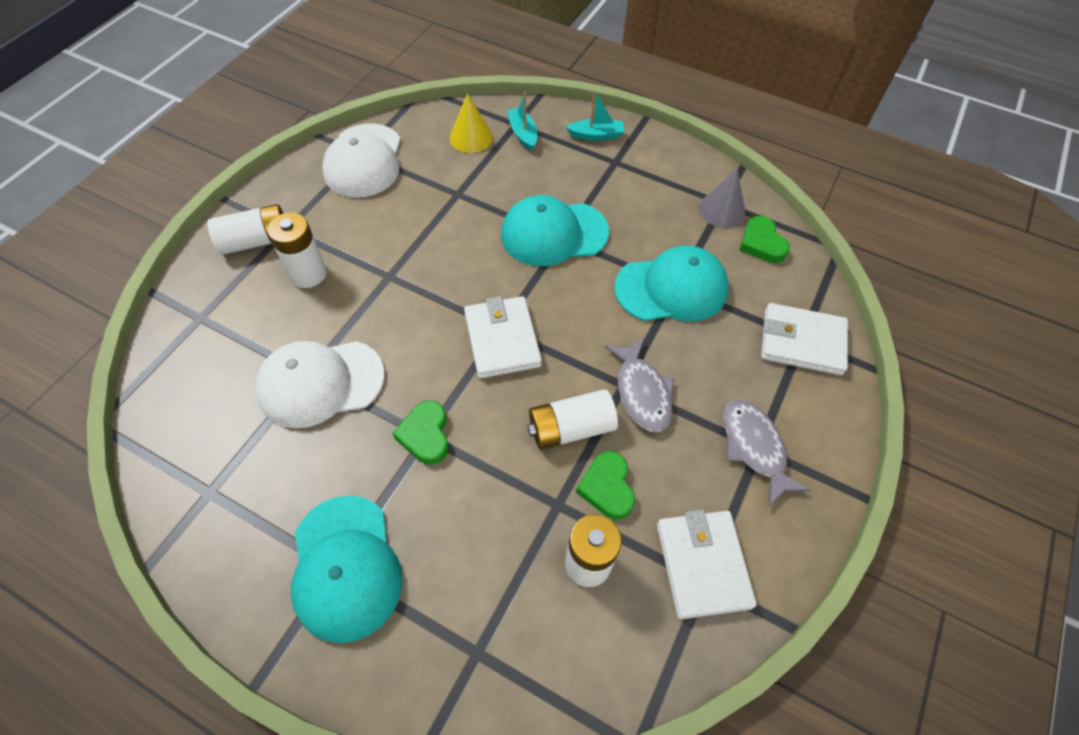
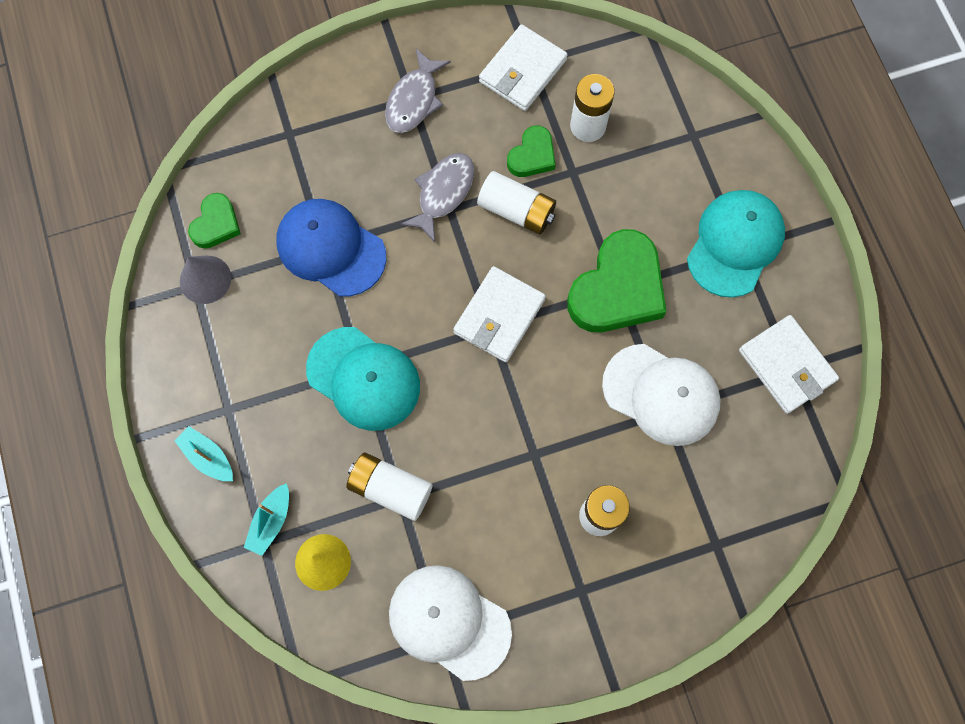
camera: 135 degrees left, 15 degrees up
white battery [207,204,284,255] -> white battery moved to [346,452,432,521]
white cap [322,123,401,198] -> white cap turned 105 degrees counterclockwise [389,565,512,681]
green heart [392,400,449,465] -> green heart [567,229,667,332], size x1.91
turquoise cap [614,246,729,321] -> blue cap [276,199,386,297]
white wallet [761,303,848,375] -> white wallet moved to [739,315,839,414]

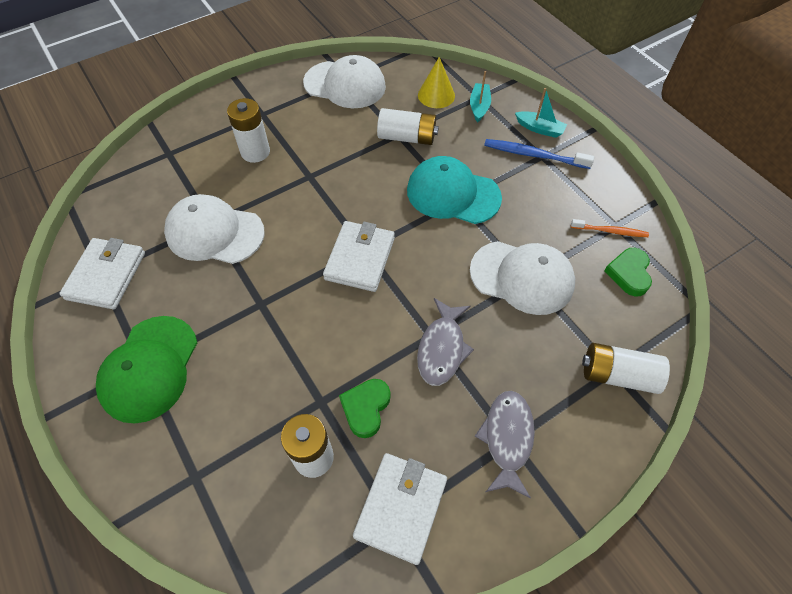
camera: 165 degrees right, 15 degrees down
grey cone [180,256,231,304] -> orange toothbrush [571,219,649,237]
blue cap [276,199,386,297] -> white cap [470,241,575,315]
white battery [477,171,556,234] -> white battery moved to [582,343,670,394]
green heart [567,229,667,332] -> none
turquoise cap [687,190,785,298] -> green cap [96,316,197,424]
white wallet [739,315,839,414] -> white wallet turned 60 degrees clockwise [59,238,145,309]
none -> blue toothbrush [484,139,594,169]

